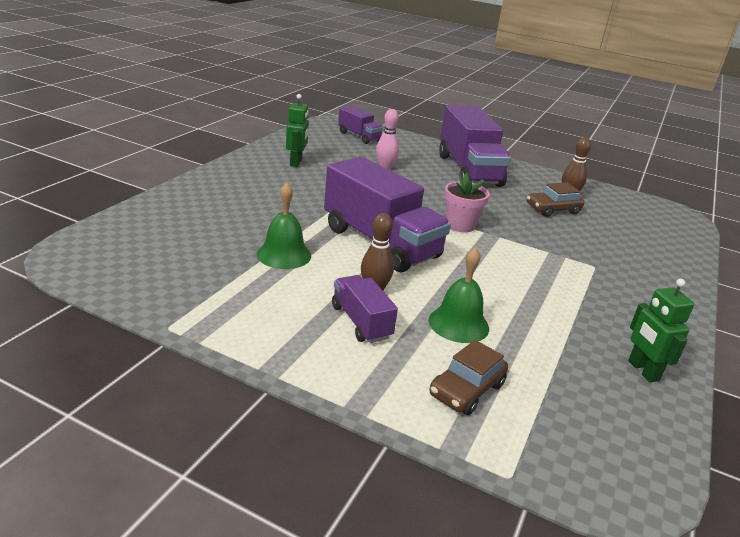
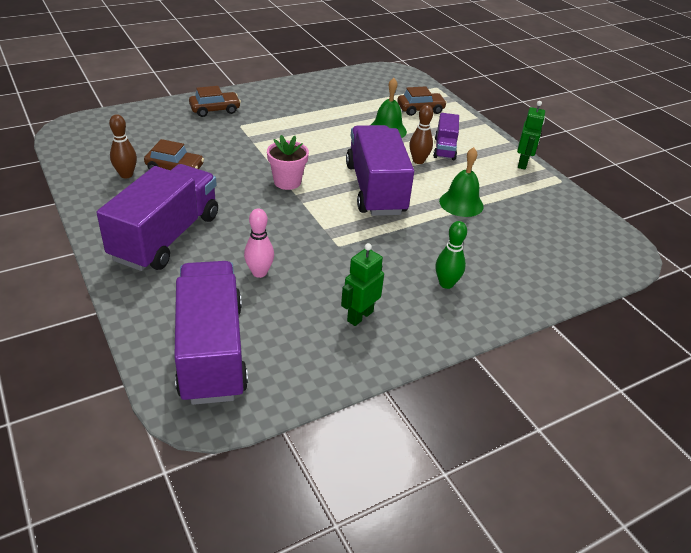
camera: 145 degrees left, 10 degrees up
purple truck [338,106,383,144] -> purple truck [174,261,248,405], size x1.96
green robot [628,279,694,382] -> green robot moved to [517,101,545,170]
none -> brown car [189,86,241,117]
none -> green bowling pin [435,221,467,289]

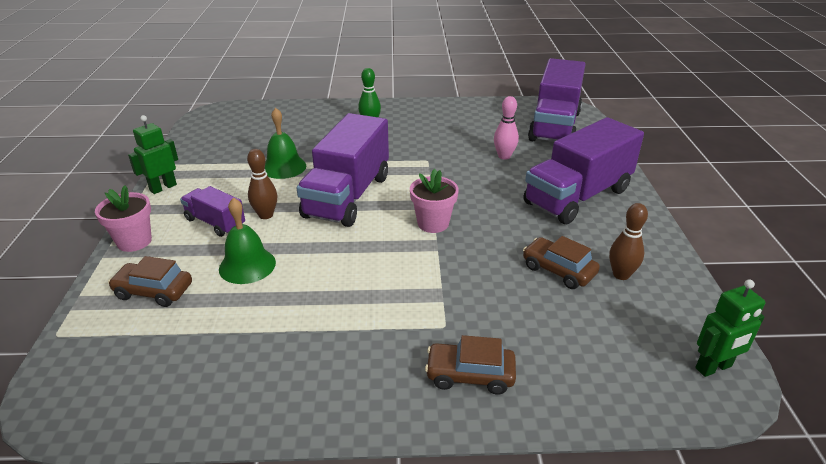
camera: 150 degrees left, 5 degrees down
green robot [341,243,384,326] -> green robot moved to [695,279,765,377]
purple truck [433,113,459,160] -> purple truck turned 90 degrees counterclockwise [180,186,245,237]
none -> pink flower pot [95,185,152,252]

